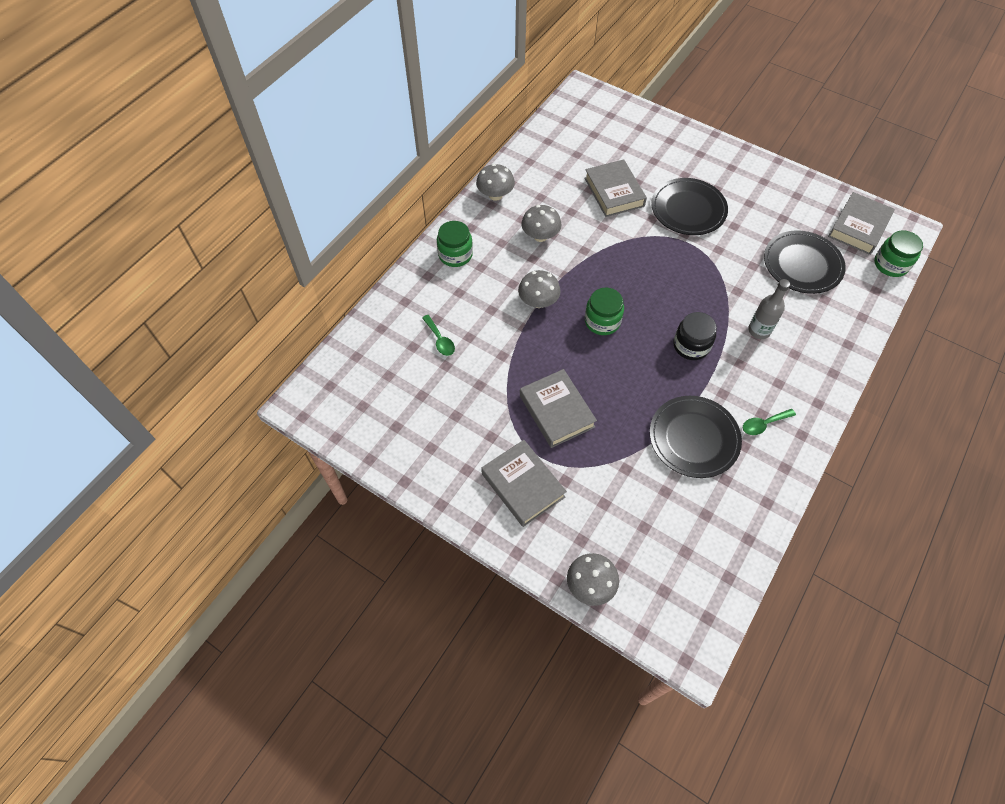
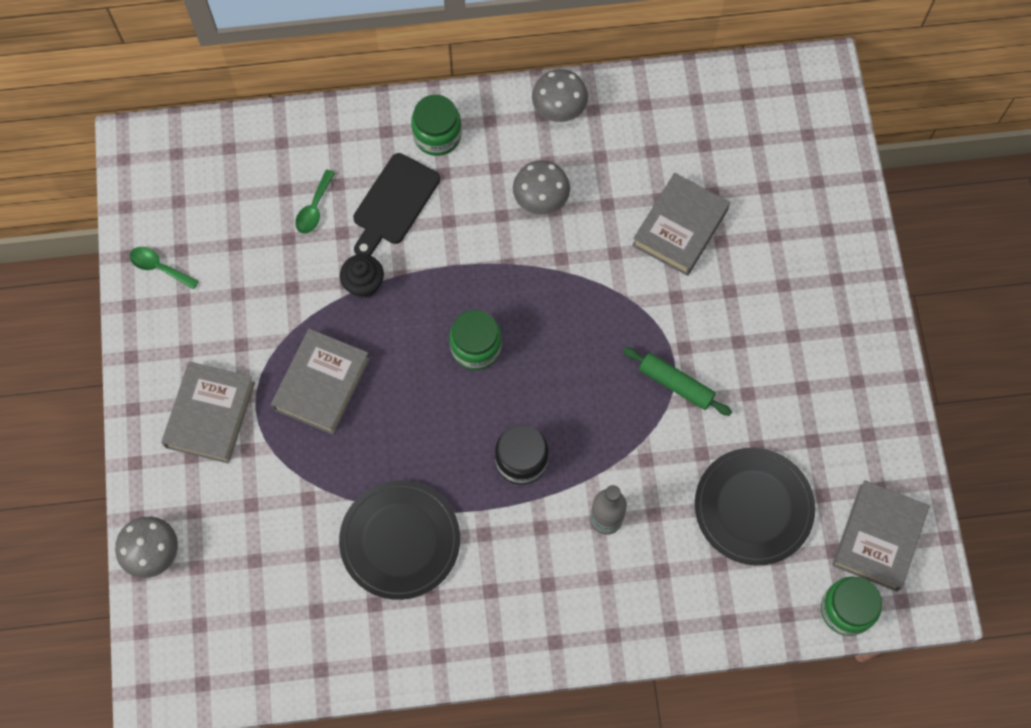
camera: 50 degrees right, 10 degrees up
grey mushroom [518,270,561,308] -> none
black plate [651,178,728,235] -> none
green spoon [743,409,796,435] -> green spoon moved to [130,247,199,290]
grey book [828,192,895,255] -> grey book turned 60 degrees counterclockwise [832,480,929,592]
none -> black cupcake [340,254,384,298]
none -> black cutting board [353,153,440,256]
none -> green rolling pin [623,347,732,416]

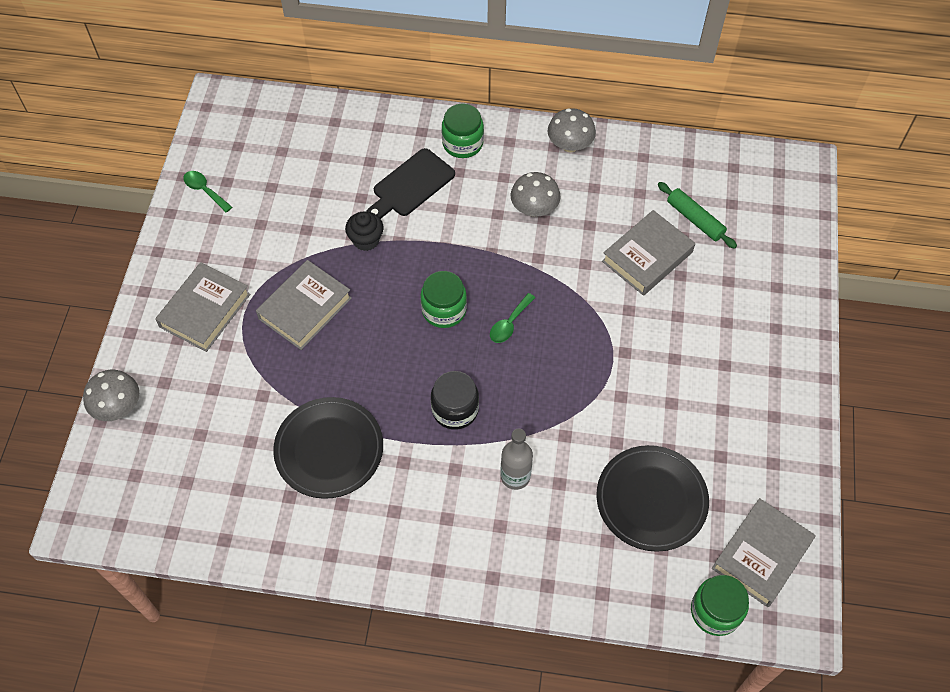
camera: 15 degrees right, 10 degrees down
green spoon [295,169,335,234] -> green spoon moved to [490,293,535,343]
green rolling pin [623,347,732,416] -> green rolling pin moved to [658,182,737,249]

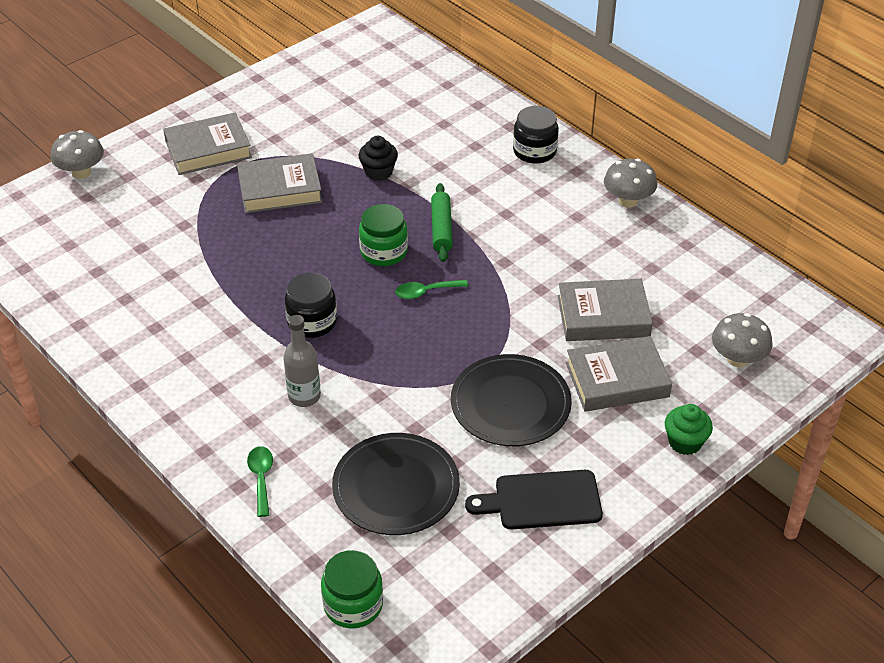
camera: 40 degrees right, 15 degrees down
green spoon [183,171,232,213] -> green spoon moved to [247,446,273,517]
black plate [273,397,383,499] -> black plate moved to [451,354,572,446]
black cutting board [366,148,455,219] -> black cutting board moved to [465,470,603,529]
green jar [442,104,484,158] -> black jar [513,106,559,164]
grey mushroom [511,172,561,217] -> grey mushroom moved to [712,313,773,367]
green rolling pin [658,182,737,249] -> green rolling pin moved to [431,183,453,262]
grey book [712,498,816,607] -> grey book moved to [566,336,672,412]
none -> green cupcake [665,404,713,455]

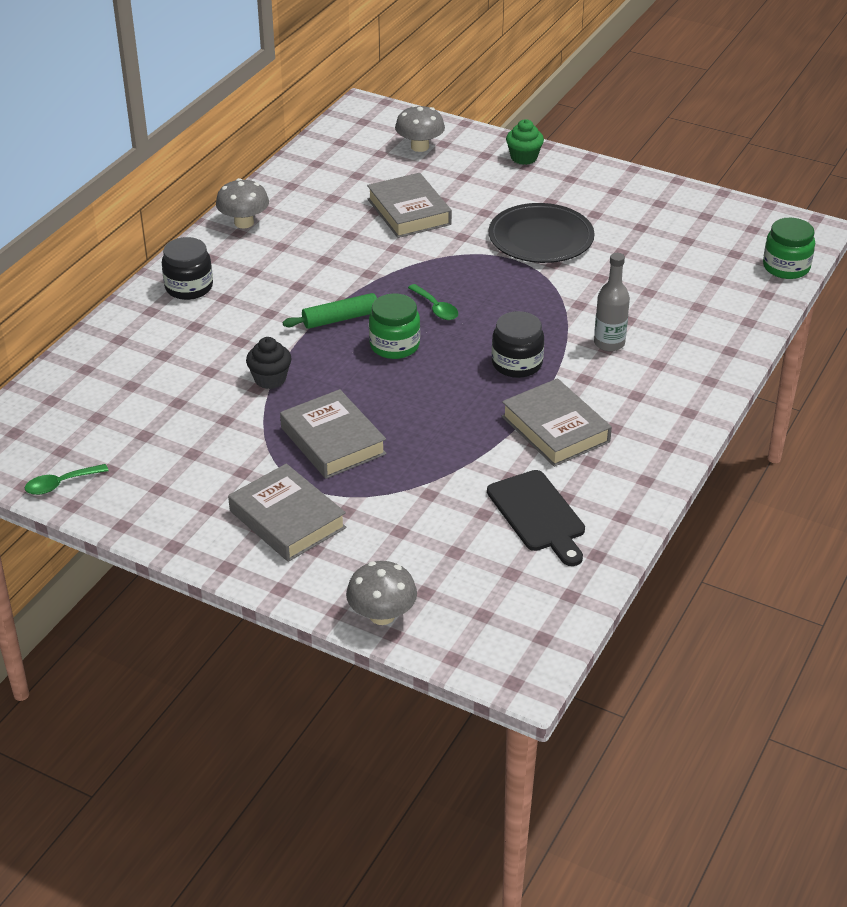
camera: 110 degrees left, 5 degrees down
green spoon [247,446,273,517] -> green spoon moved to [25,464,109,495]
black plate [332,433,460,535] -> none
black cutting board [465,470,603,529] -> black cutting board moved to [487,470,585,566]
grey book [566,336,672,412] -> grey book moved to [502,378,612,467]

